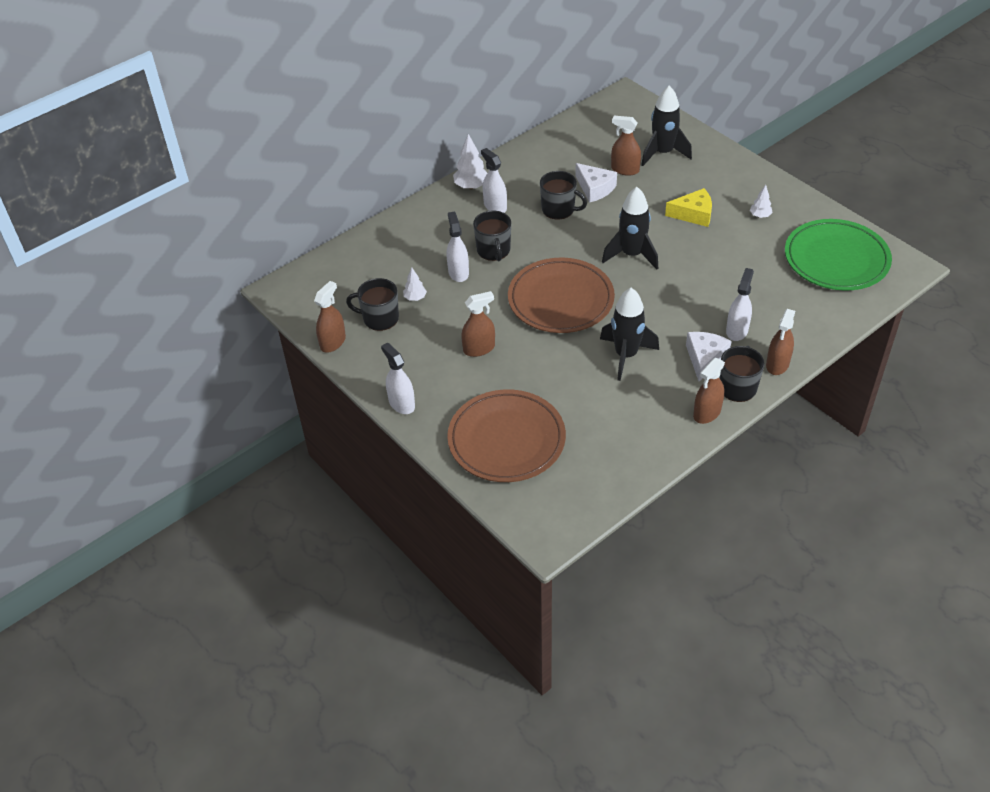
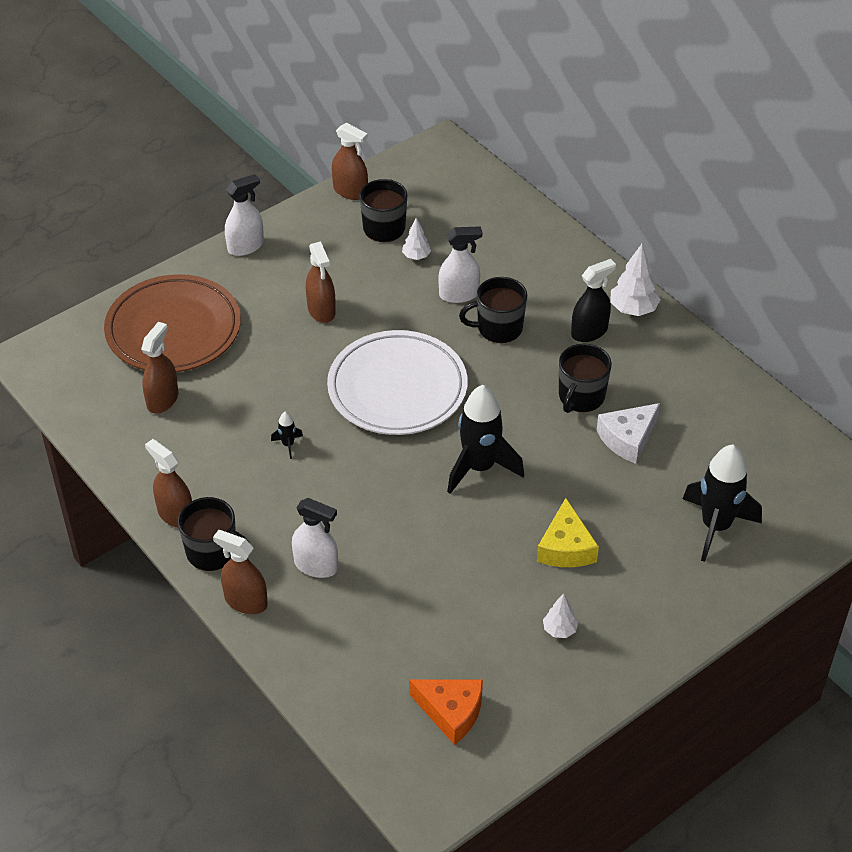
camera: 90 degrees right, 0 degrees up
white spray bottle [481,148,507,213] -> black spray bottle [571,259,616,342]
brown plate [508,257,615,333] -> white plate [327,330,468,435]
black rocket [600,288,659,381] -> black rocket [271,412,303,459], size x0.41
brown spray bottle [611,116,641,176] -> brown spray bottle moved to [141,322,178,414]
white cheese [686,332,732,381] -> none
green plate [785,219,892,291] -> orange cheese [409,679,483,745]

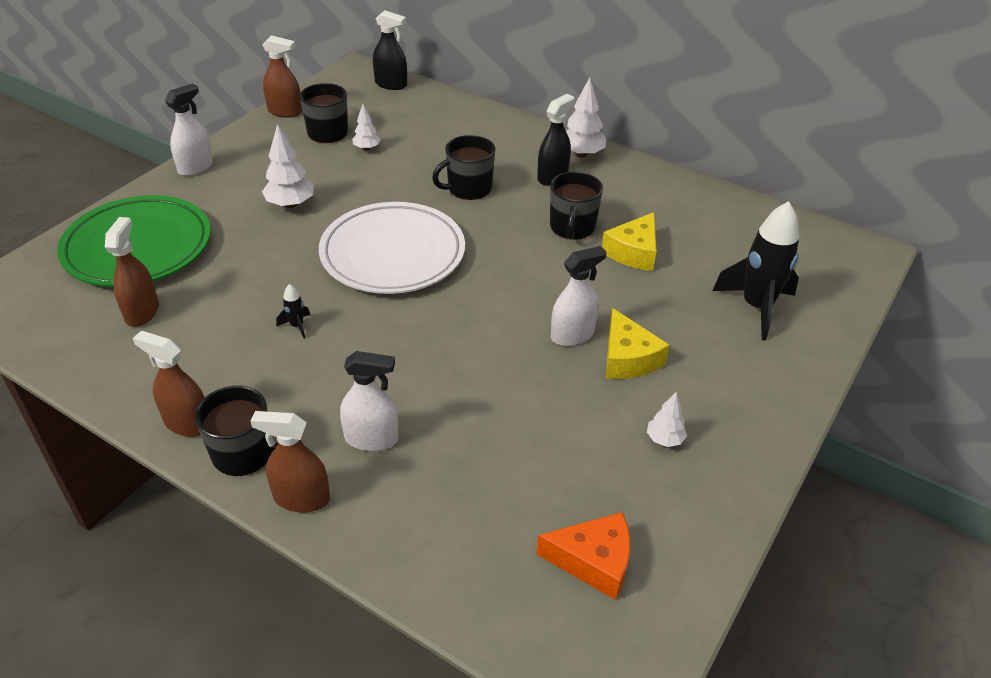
camera: 20 degrees left, 5 degrees down
brown plate [104,274,241,372] -> green plate [57,195,211,287]
brown spray bottle [306,241,336,323] -> white tree [262,124,314,208]
white spray bottle [439,226,482,303] -> white spray bottle moved to [551,246,607,346]
black rocket [447,385,524,494] -> none
white cheese [596,403,660,464] -> yellow cheese [602,212,657,271]
none -> black spray bottle [373,10,407,90]

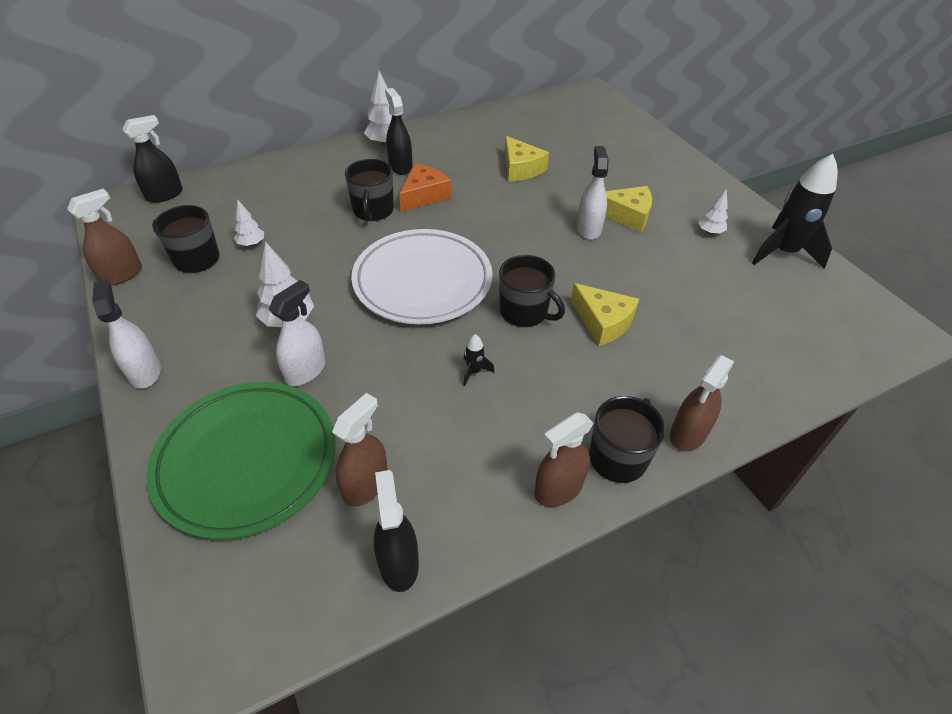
camera: 60 degrees left, 5 degrees up
brown spray bottle [105,217,159,327] -> brown spray bottle turned 90 degrees clockwise [332,393,388,507]
white spray bottle [340,351,398,451] -> white spray bottle moved to [269,280,326,386]
orange cheese [536,512,630,600] -> orange cheese moved to [399,163,451,212]
black mug [550,171,603,240] -> black mug moved to [499,255,565,327]
black rocket [712,201,799,340] -> black rocket moved to [752,154,838,269]
none -> black spray bottle [374,470,419,592]
none -> yellow cheese [571,283,639,346]

